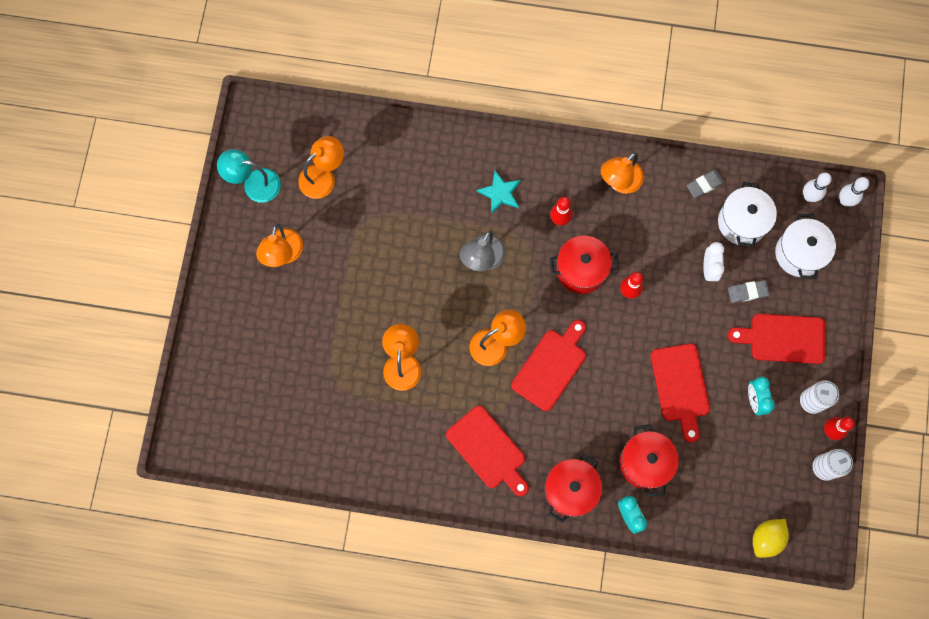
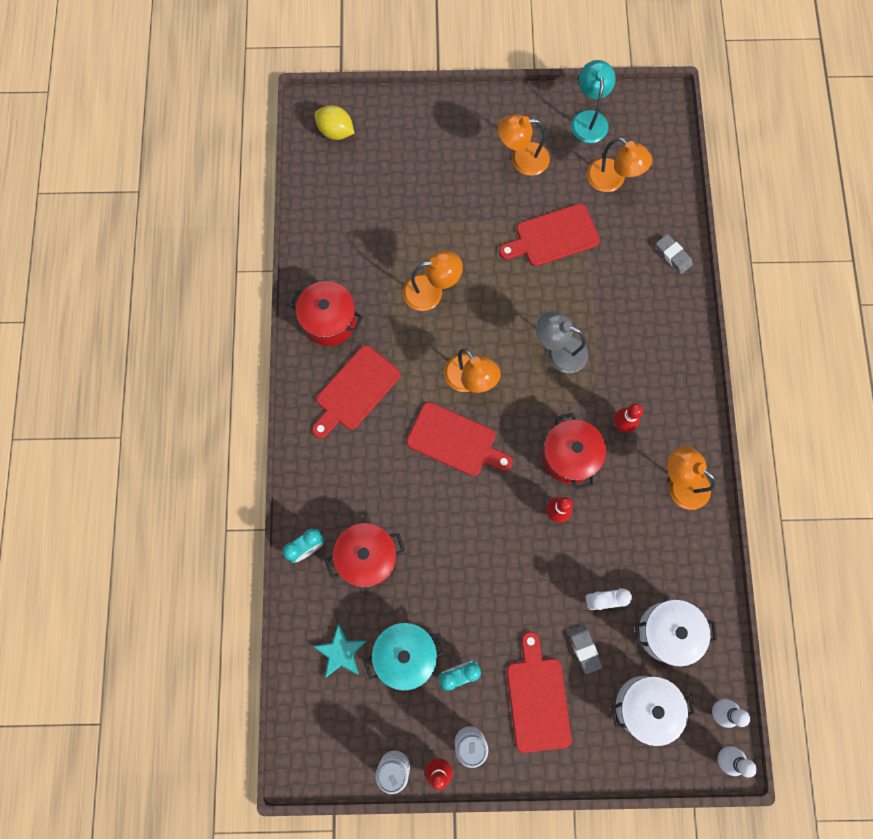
camera: 80 degrees right, 0 degrees up
turquoise star [477,171,521,214] -> turquoise star moved to [313,623,366,678]
red pot [545,454,602,523] -> red pot moved to [289,281,363,346]
red cutting board [651,344,710,442] -> red cutting board moved to [499,203,600,266]
grey eraser [687,170,724,198] -> grey eraser moved to [656,234,693,274]
yellow lemon [753,519,789,558] -> yellow lemon moved to [314,105,354,140]
none -> turquoise pot [364,623,446,691]

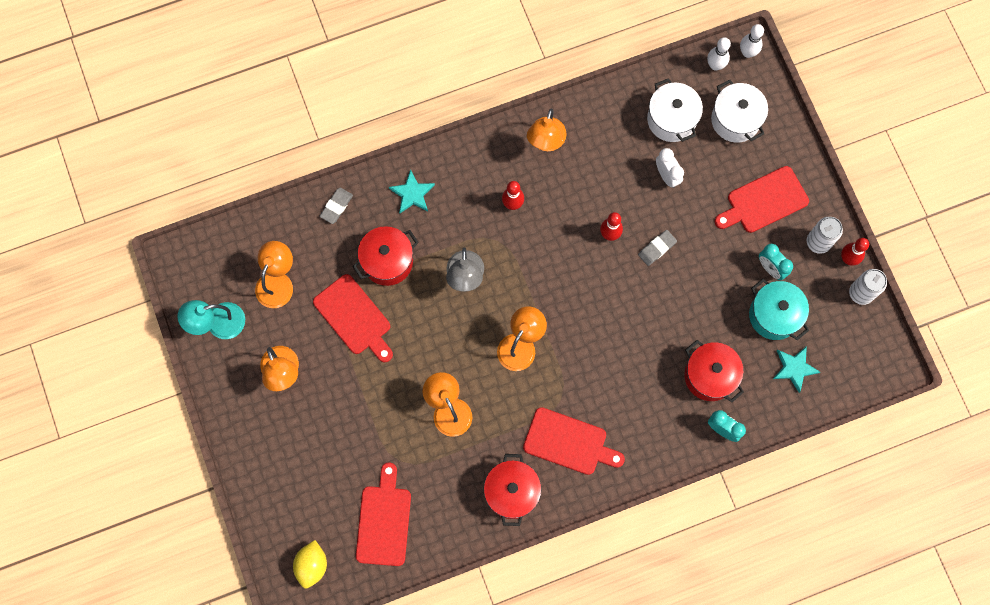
camera: 110 degrees left, 0 degrees up
red cutting board [407,402,513,476] -> red cutting board moved to [356,463,411,566]
red pot [542,413,606,490] -> red pot moved to [353,226,419,286]
grey eraser [568,625,603,674] -> grey eraser moved to [638,230,677,266]
none -> turquoise star [389,169,435,213]

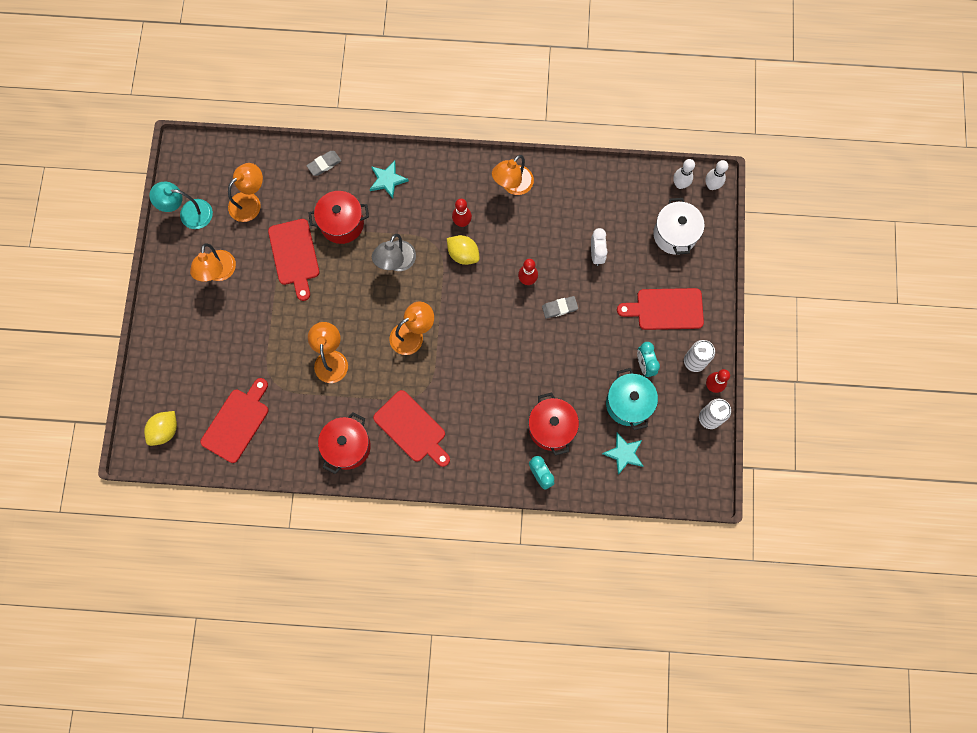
camera: 25 degrees right, 0 degrees up
white pot [647,78,703,142] -> none
none -> yellow lemon [447,235,480,265]

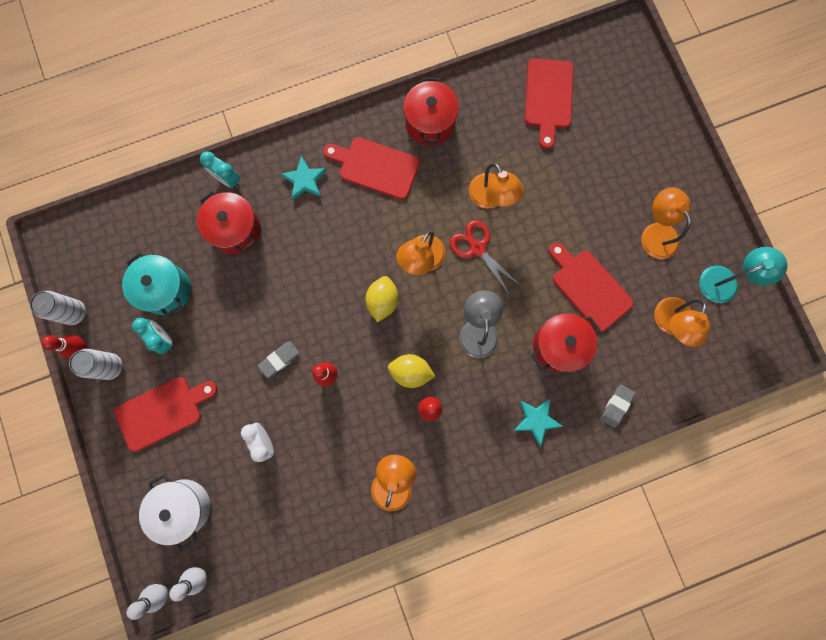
camera: 155 degrees right, 5 degrees up
yellow lemon [144,411,177,446] -> yellow lemon moved to [365,276,398,323]
turquoise star [602,432,643,475] -> turquoise star moved to [280,155,327,201]
none -> red scissors [450,220,521,296]

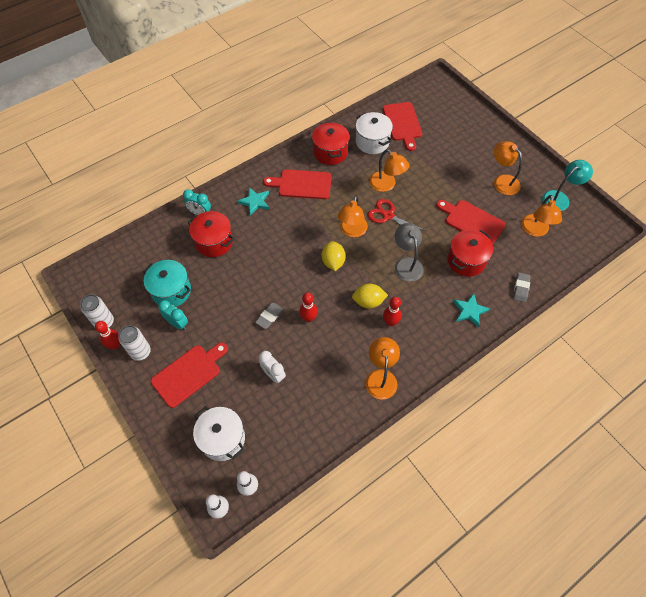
camera: 15 degrees left, 20 degrees down
none -> white pot [356,112,393,154]

